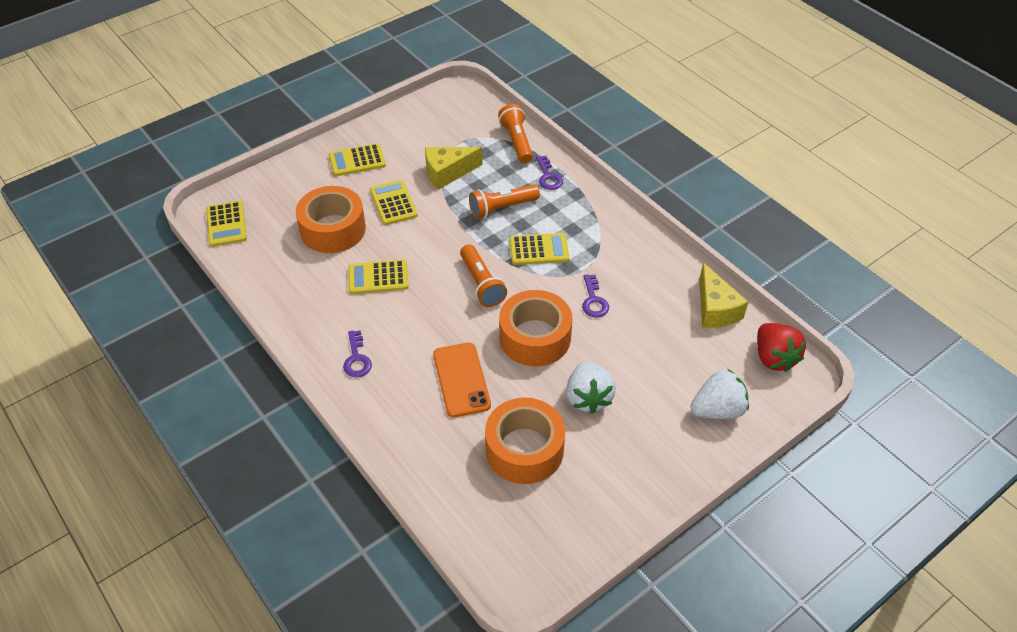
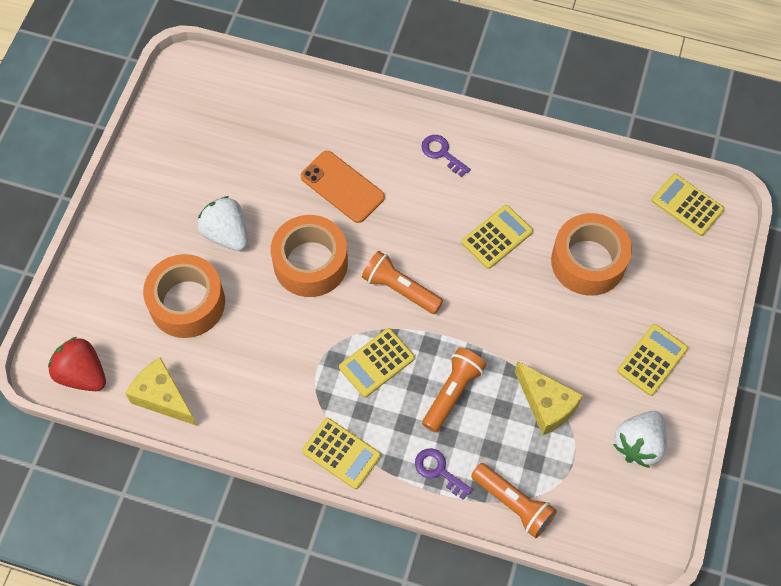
camera: 145 degrees right, 15 degrees up
yellow calculator [370,180,418,225] -> yellow calculator moved to [302,418,381,489]
yellow cheese [425,147,483,190] -> yellow cheese turned 105 degrees clockwise [515,361,583,435]
orange tape [485,398,565,484] -> orange tape moved to [143,254,225,338]
purple key [582,274,609,317] -> none
white strawberry [690,369,749,419] -> white strawberry moved to [613,411,667,468]

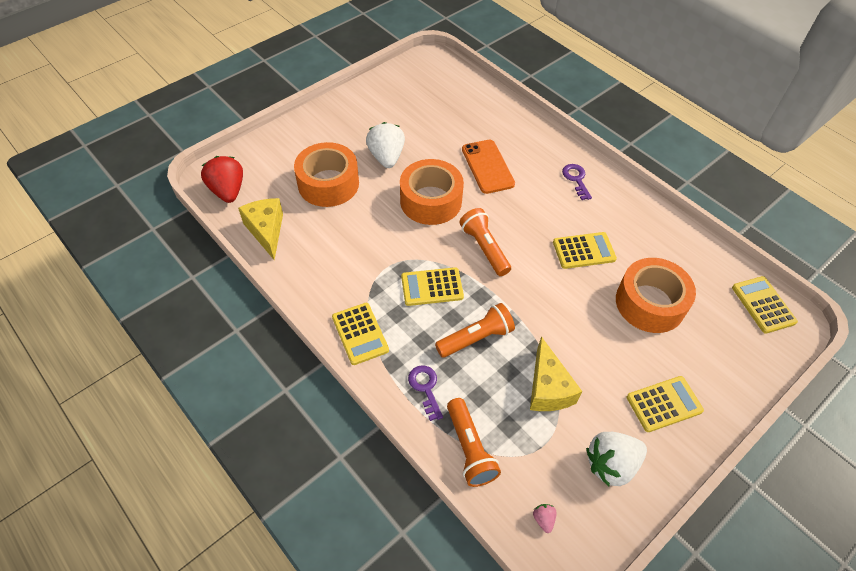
camera: 30 degrees right, 10 degrees down
none -> pink strawberry [533,504,557,533]

